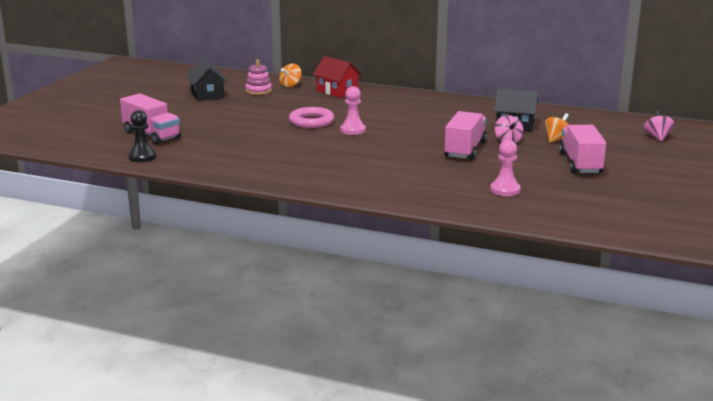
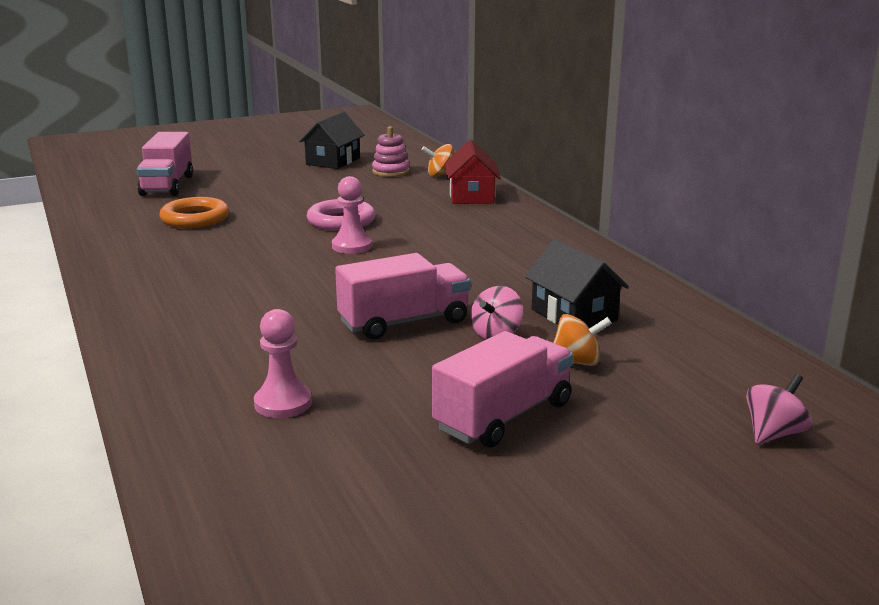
camera: 45 degrees right, 0 degrees up
black pawn [128,110,156,162] -> none
none -> orange ring [159,197,229,228]

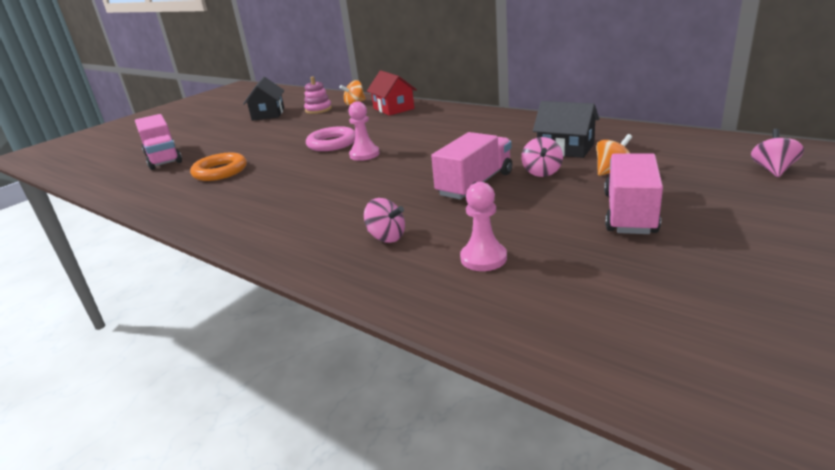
camera: 25 degrees left, 5 degrees up
none -> pink spinning top [364,198,405,243]

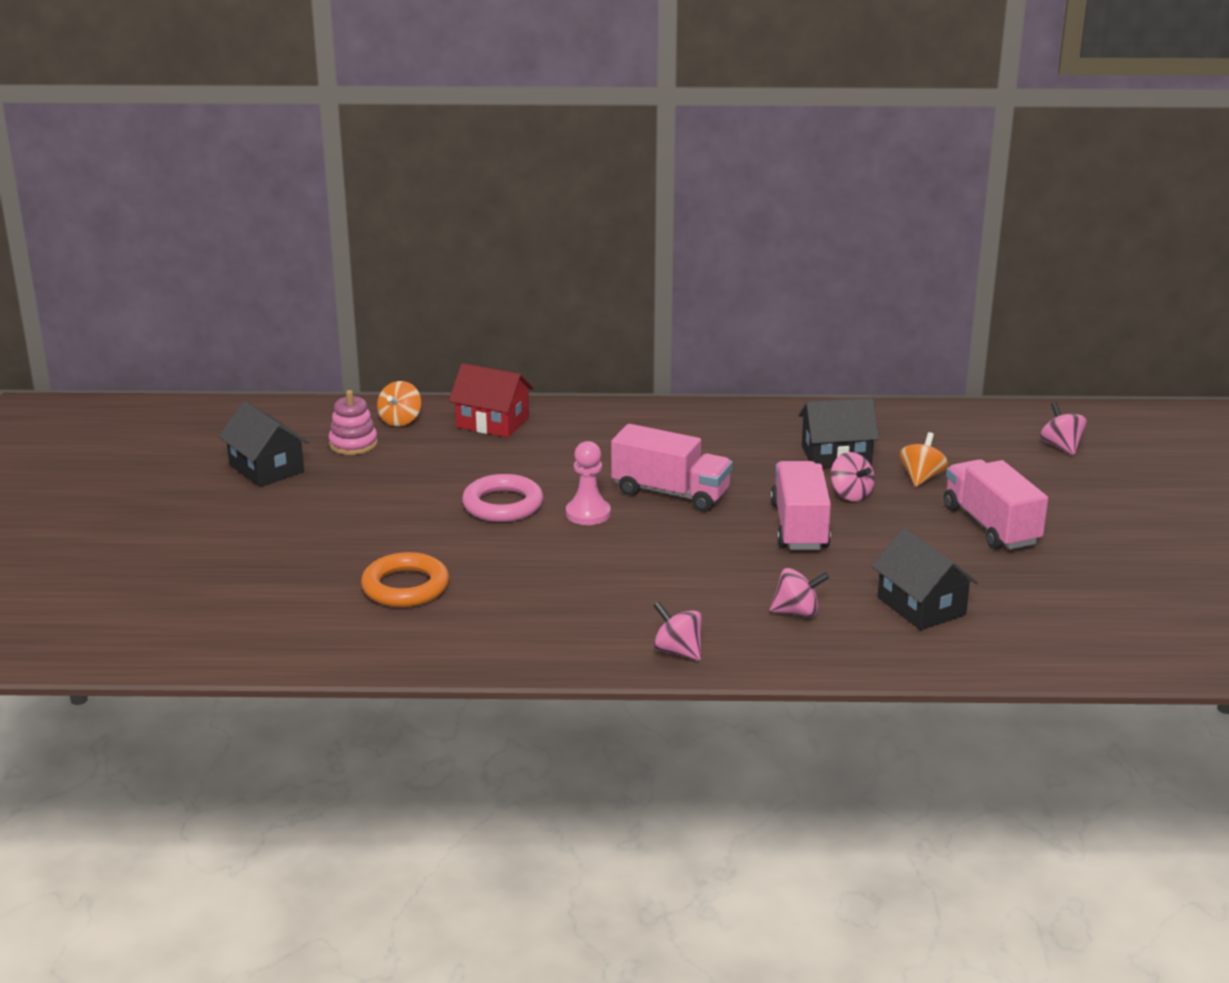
camera: 40 degrees left, 0 degrees up
pink truck [135,114,182,170] -> pink truck moved to [611,424,732,512]
pink pawn [460,182,507,271] -> black house [872,528,978,630]
none -> pink spinning top [653,601,702,661]

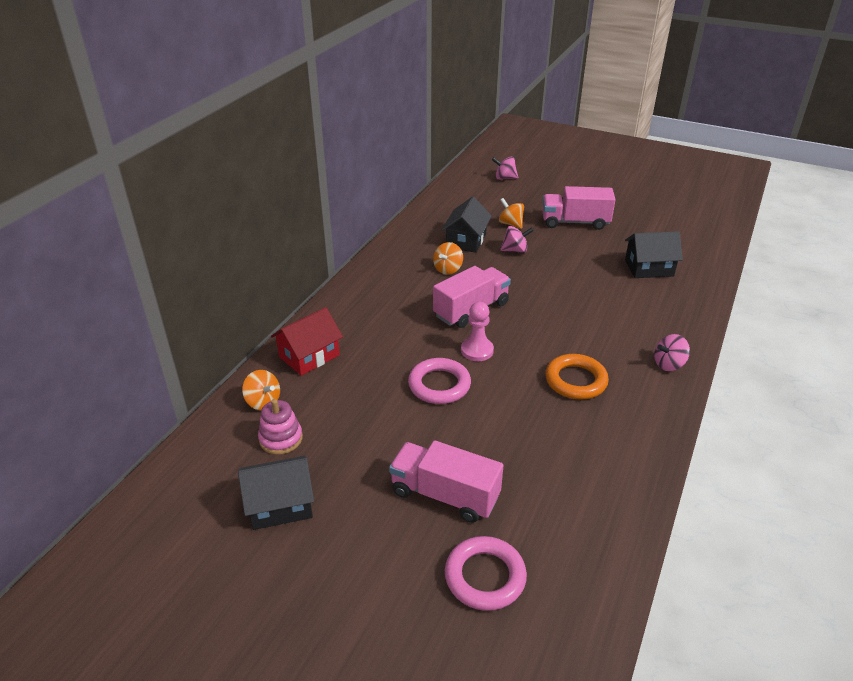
camera: 65 degrees left, 10 degrees up
orange ring [361,552,449,607] -> orange ring moved to [545,354,609,400]
pink truck [770,461,831,550] -> pink truck moved to [389,440,504,523]
pink spinning top [770,568,829,617] -> none
none -> orange spinning top [433,242,463,275]
none -> pink ring [445,536,527,611]

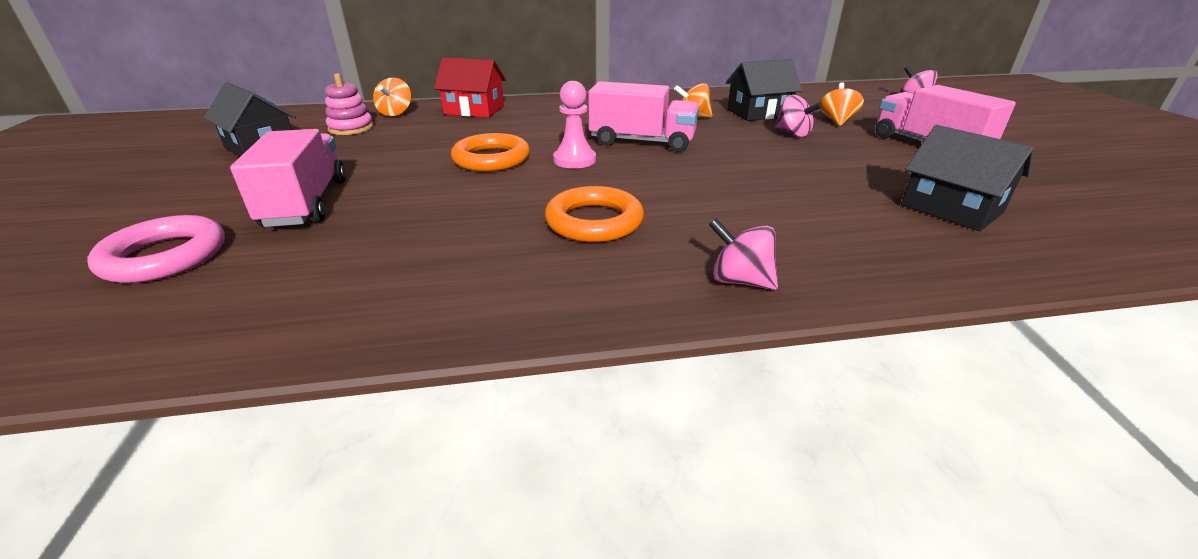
camera: 55 degrees right, 5 degrees down
pink ring [408,358,471,404] -> orange ring [451,133,530,172]

